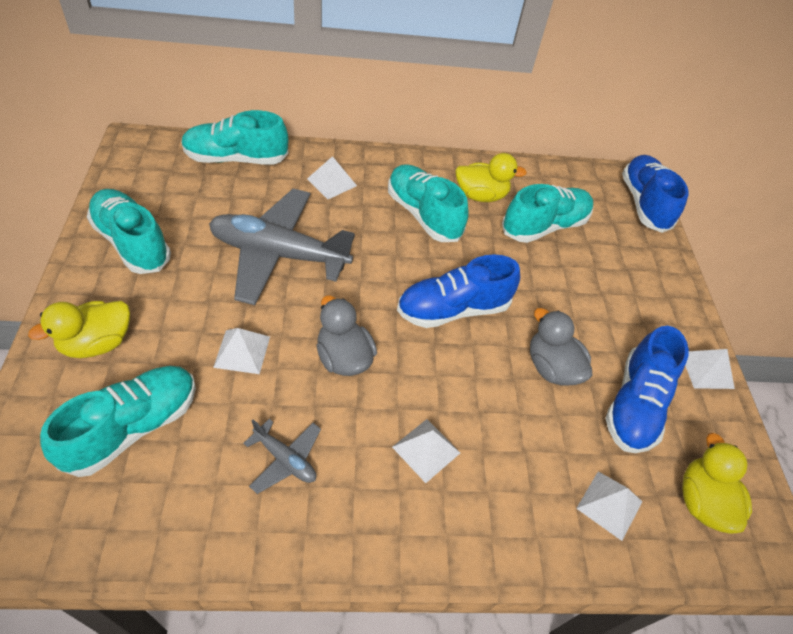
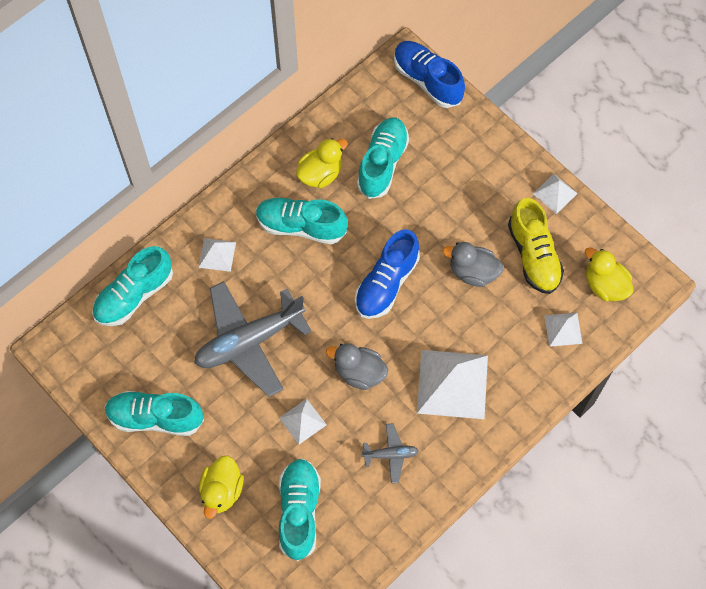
camera: 35 degrees left, 15 degrees up
white pyramid [392,419,460,483] -> white pyramid [417,350,488,419], size x1.98
blue shoe [606,326,689,453] -> yellow shoe [508,198,564,294]

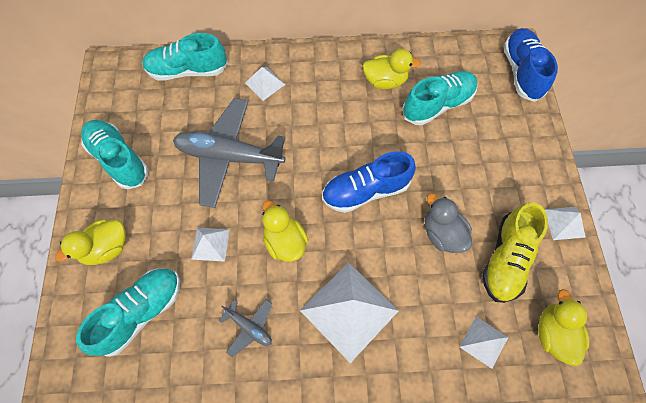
camera: 40 degrees right, 0 degrees up
turquoise shoe [256,197,348,244] -> none
grey duck [326,343,388,390] -> yellow duck [262,201,308,262]

